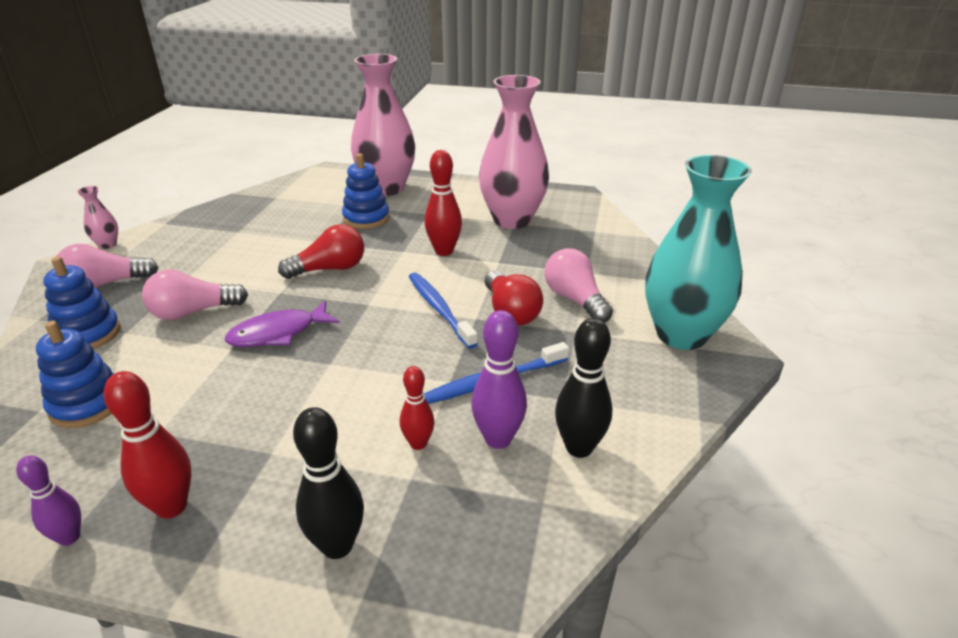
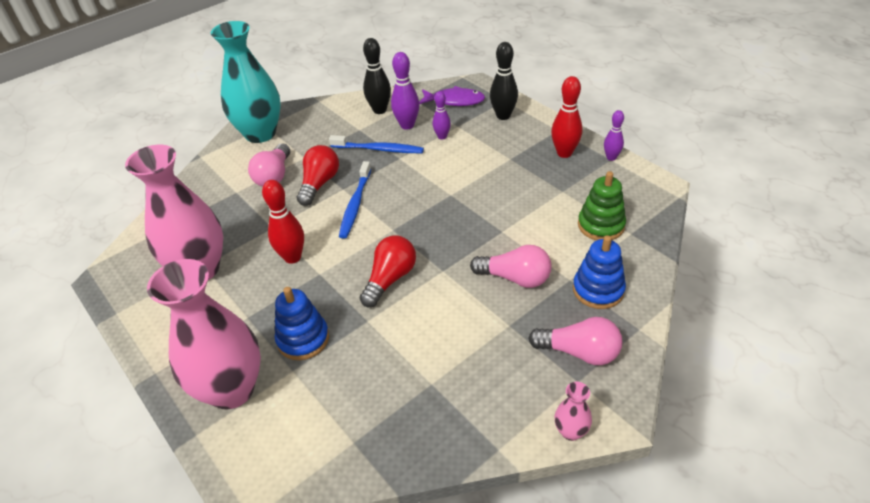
camera: 140 degrees left, 10 degrees up
blue stacking toy [36,321,114,428] -> green stacking toy [578,171,626,240]
purple fish [225,301,339,347] -> purple fish moved to [419,86,485,106]
red light bulb [278,224,364,279] -> red light bulb turned 105 degrees clockwise [360,236,416,307]
red bowling pin [400,366,435,450] -> purple bowling pin [433,91,451,140]

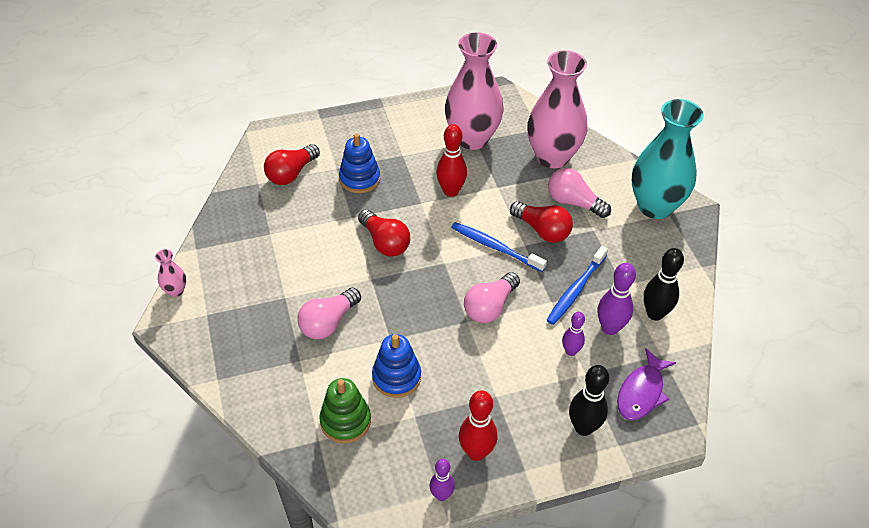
camera: 110 degrees right, 5 degrees up
pink vase [147,259,261,409] -> pink vase moved to [527,50,587,168]
pink light bulb [528,317,622,365] -> pink light bulb moved to [464,272,520,323]
blue stacking toy [573,235,626,309] -> blue stacking toy moved to [372,334,421,398]
none -> red light bulb [264,144,320,185]

